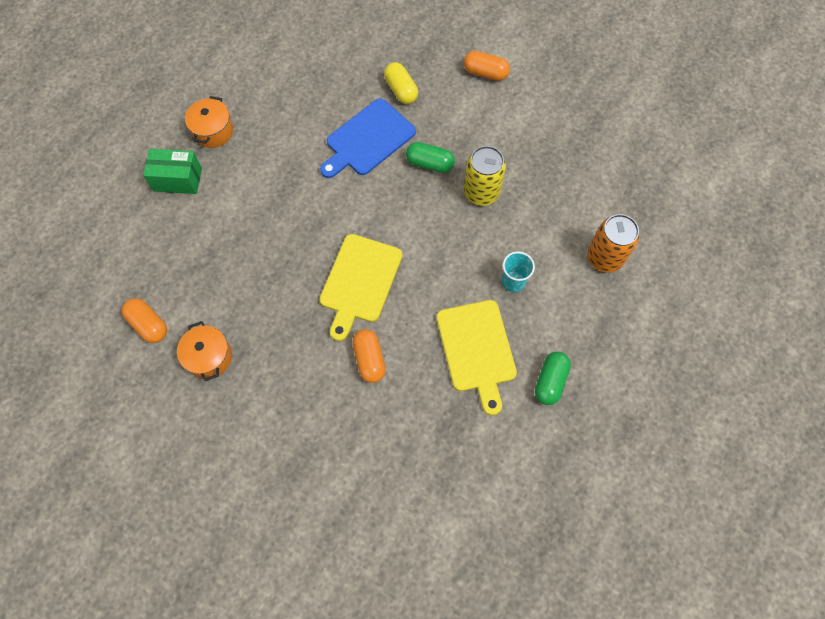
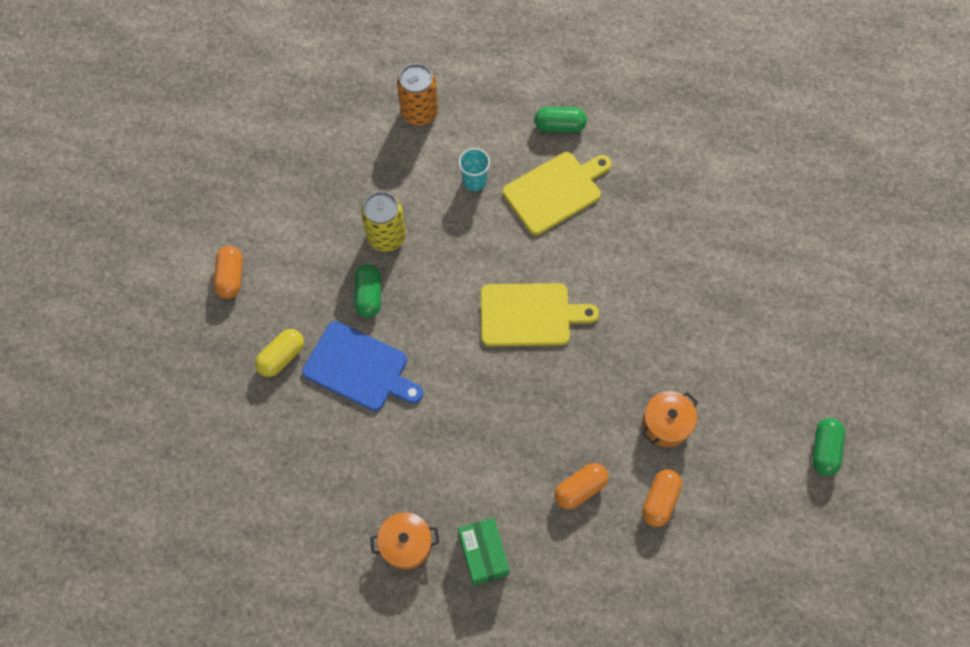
camera: 110 degrees left, 0 degrees up
orange capsule [352,329,386,383] -> orange capsule moved to [555,463,608,509]
none -> green capsule [812,418,845,476]

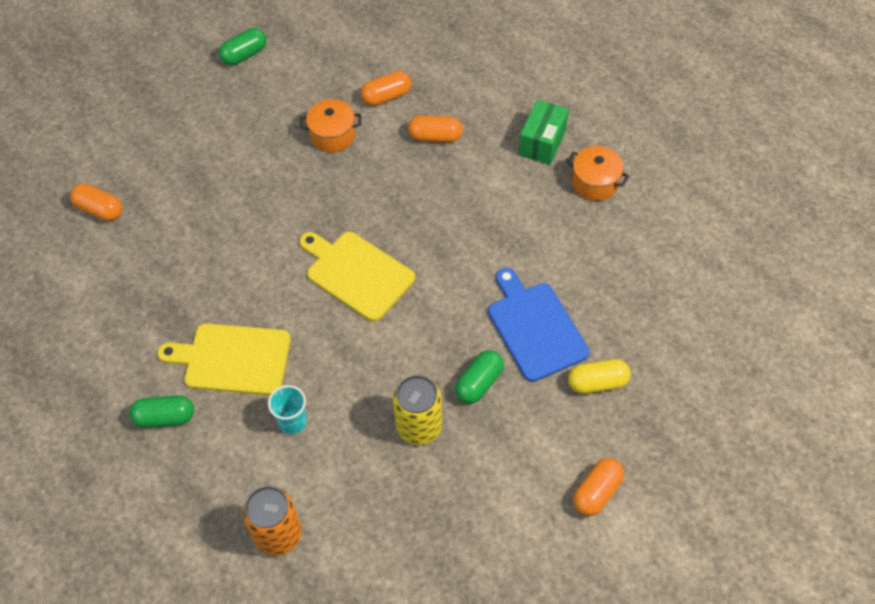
camera: 140 degrees left, 10 degrees down
green capsule [535,107,587,132] -> green capsule turned 45 degrees counterclockwise [129,395,194,428]
none -> orange capsule [70,183,122,221]

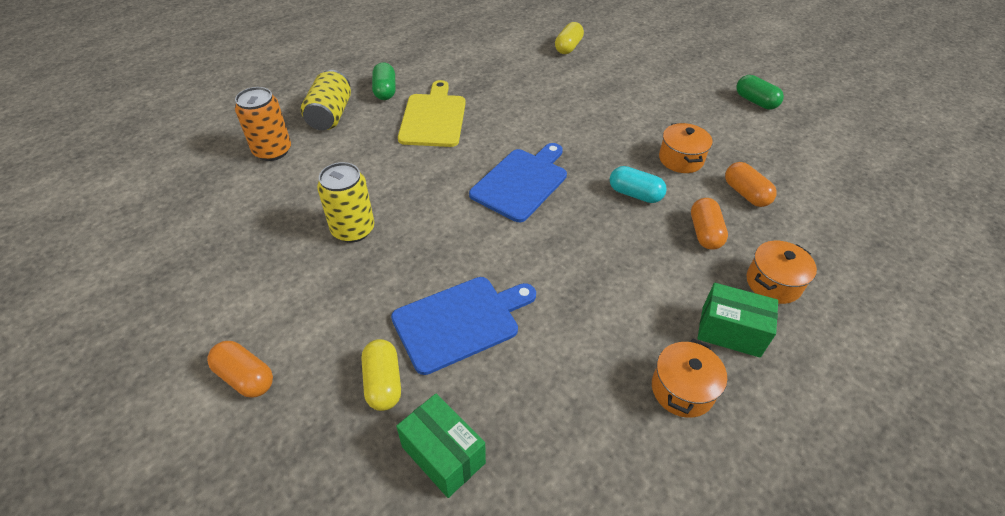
camera: 85 degrees right, 10 degrees down
orange capsule [70,183,122,221] -> yellow capsule [555,22,584,54]
turquoise cup [268,385,307,434] -> none
yellow cutting board [299,232,415,322] -> blue cutting board [469,143,567,222]
green capsule [455,350,504,404] -> none
none -> yellow can [301,70,351,130]
none -> green box [396,394,486,498]
none -> turquoise capsule [610,166,667,203]
none -> orange pot [747,241,817,304]

